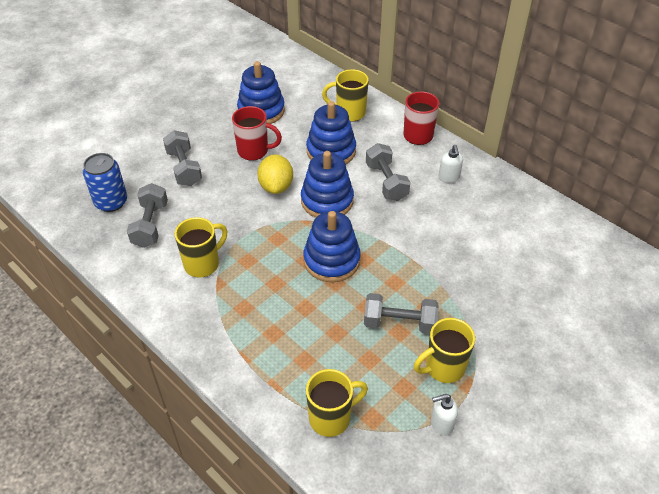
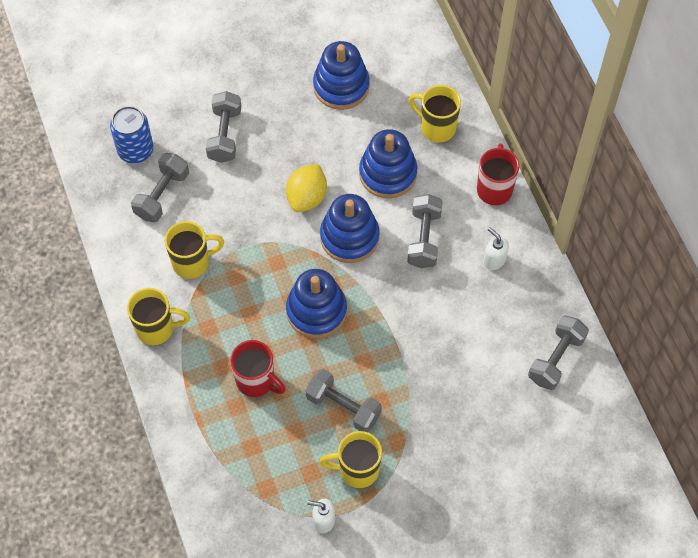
camera: 25 degrees right, 15 degrees up
red mug [232,106,282,161] -> red mug moved to [230,340,286,397]
yellow mug [306,369,368,437] -> yellow mug moved to [127,288,190,345]
white soap dispenser [439,145,463,183] -> white soap dispenser turned 120 degrees clockwise [483,227,509,270]
none -> grey dumbbell [528,315,589,390]

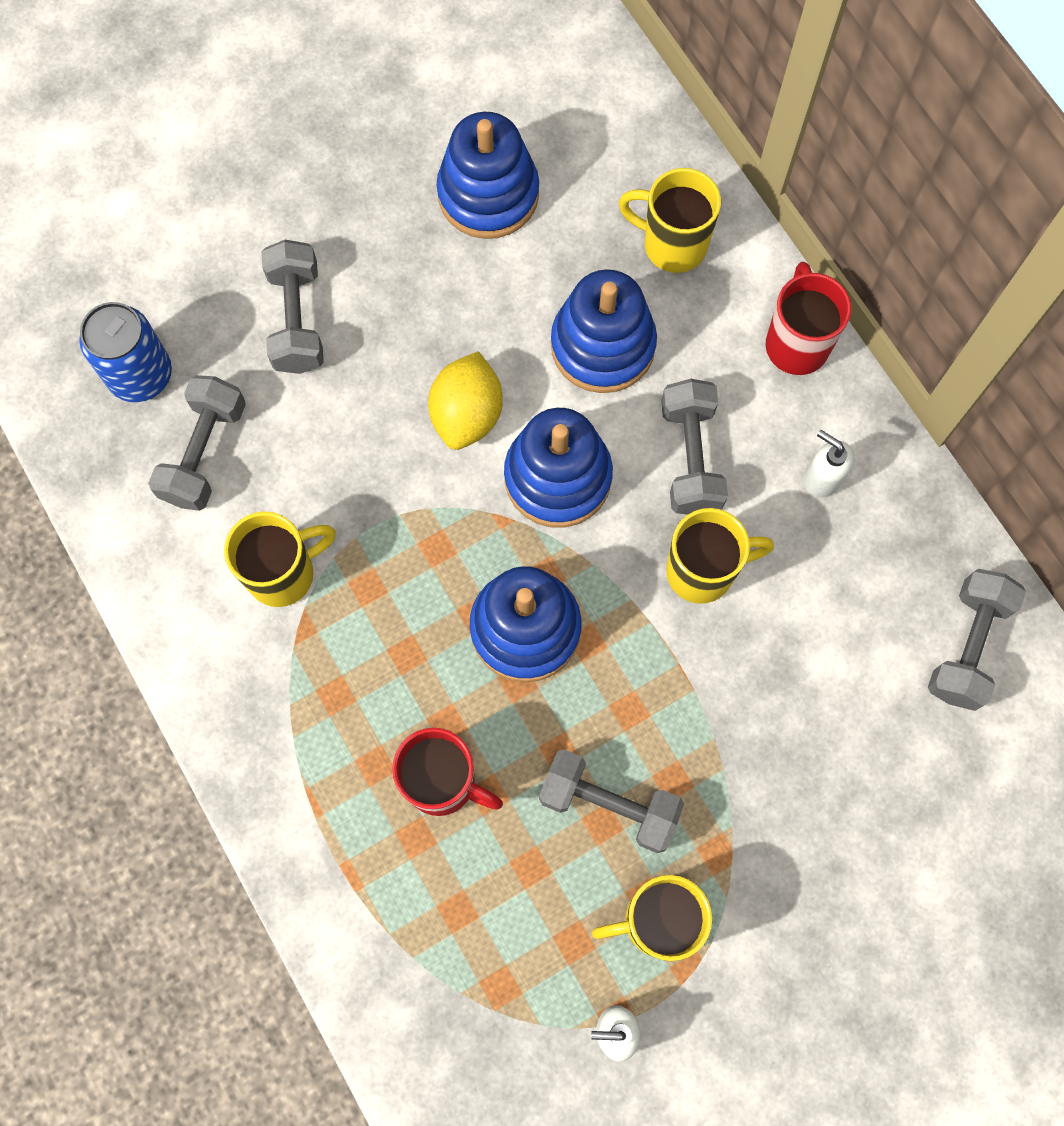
camera: 10 degrees left, 10 degrees up
yellow mug [127,288,190,345] -> yellow mug moved to [666,508,774,604]

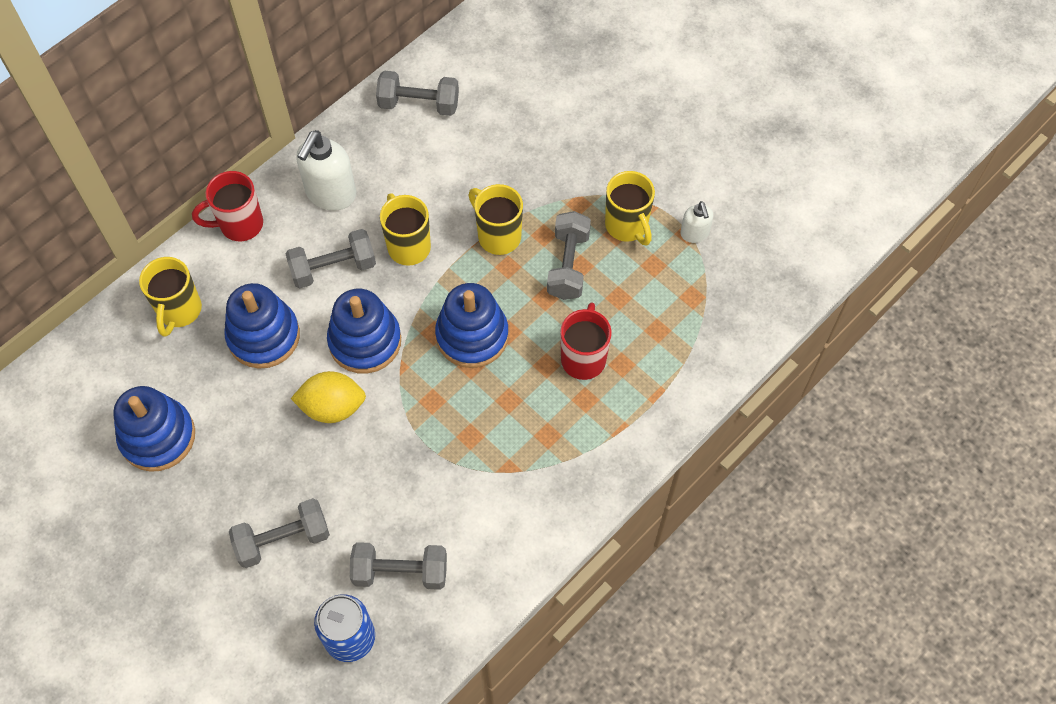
camera: 105 degrees left, 10 degrees down
yellow mug [224,511,336,607] -> yellow mug moved to [468,184,523,255]
white soap dispenser [804,430,854,498] -> white soap dispenser [296,130,356,211], size x1.83

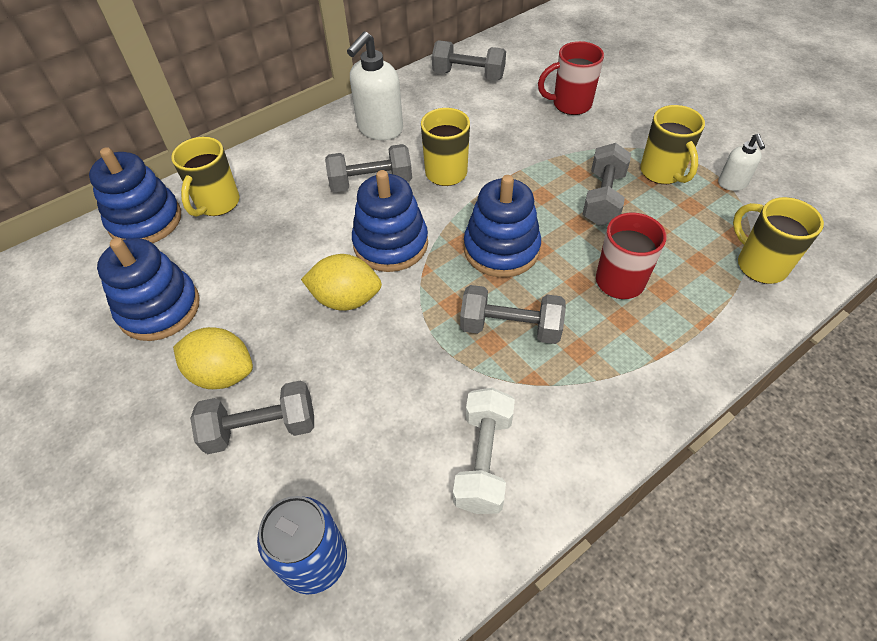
camera: 10 degrees right, 10 degrees down
red mug [192,171,263,241] -> red mug moved to [538,41,604,115]
blue stacking toy [224,283,300,369] -> blue stacking toy moved to [89,147,181,243]
grey dumbbell [350,542,447,590] -> grey dumbbell moved to [460,285,566,344]
yellow mug [468,184,523,255] -> yellow mug moved to [733,197,824,284]
none -> yellow lemon [173,327,253,389]
none -> white dumbbell [453,388,515,514]

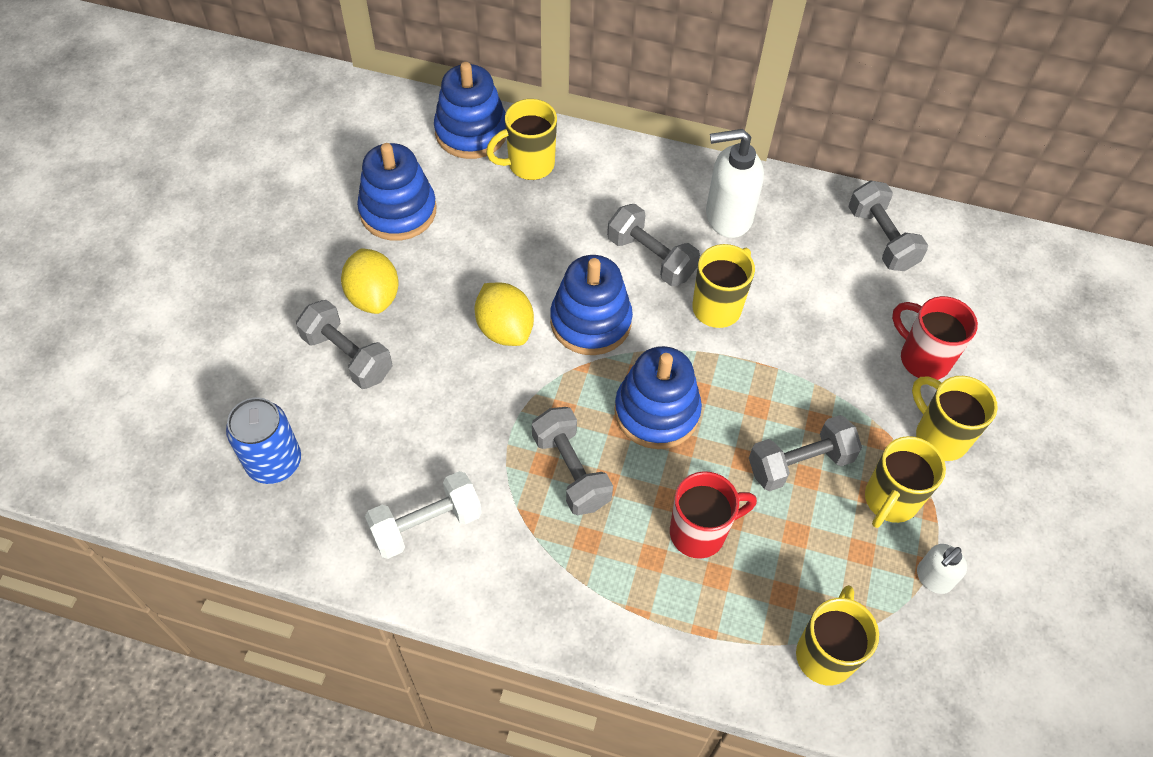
camera: 50 degrees right, 5 degrees up
none -> yellow mug [912,376,998,461]

